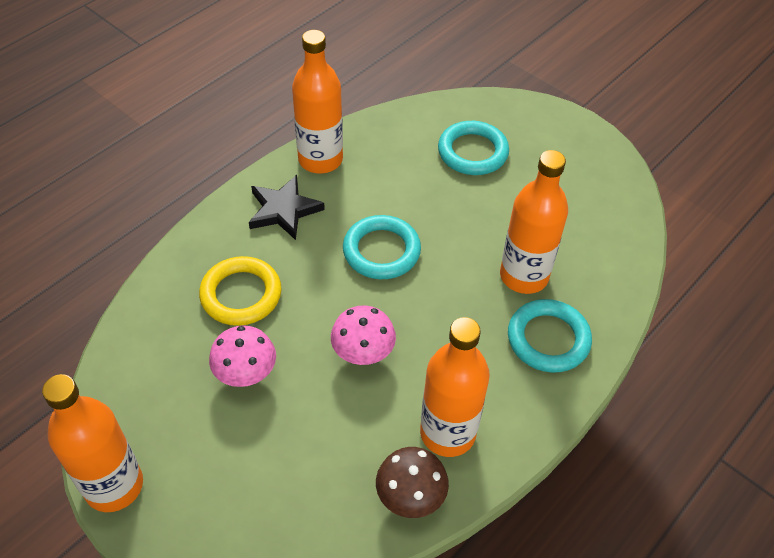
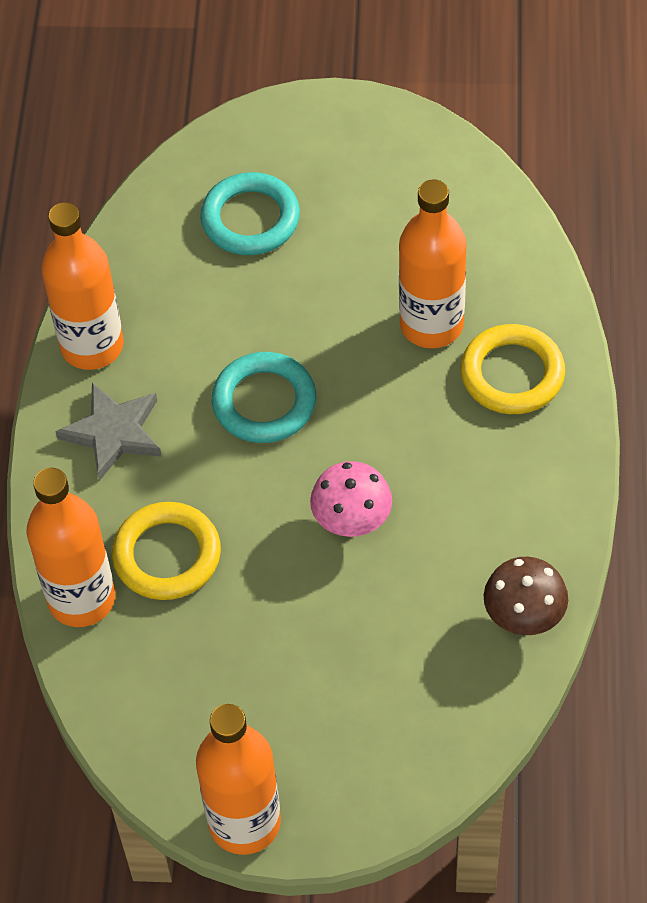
camera: 35 degrees left, 5 degrees up
pink mushroom [209,325,276,387] -> none
black star [249,175,325,240] -> grey star [55,383,162,481]
orange bottle [420,317,490,457] -> orange bottle moved to [26,468,115,627]
turquoise ring [508,299,592,373] -> yellow ring [461,324,565,414]

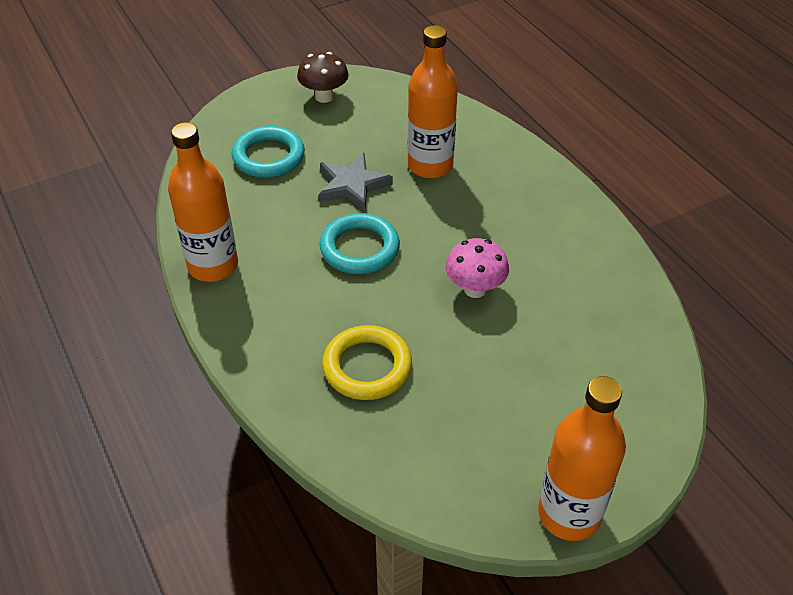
camera: 35 degrees left, 10 degrees down
orange bottle [26,468,115,627] -> none
grey star [55,383,162,481] -> grey star moved to [319,153,393,211]
yellow ring [461,324,565,414] -> none
brown mushroom [484,557,568,635] -> brown mushroom moved to [297,52,349,103]

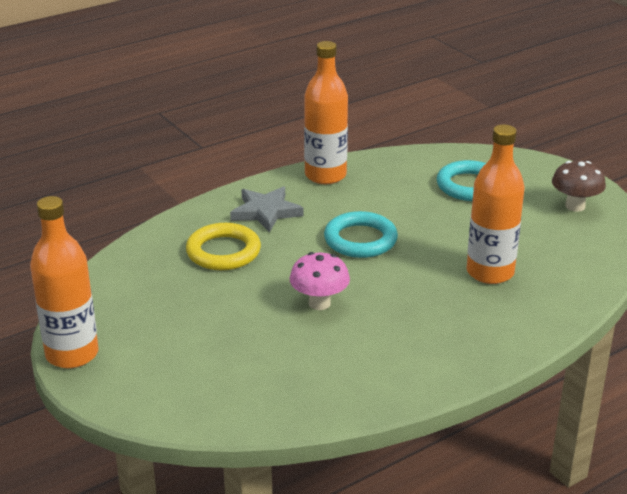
camera: 85 degrees right, 15 degrees down
grey star [319,153,393,211] -> grey star moved to [230,186,303,233]

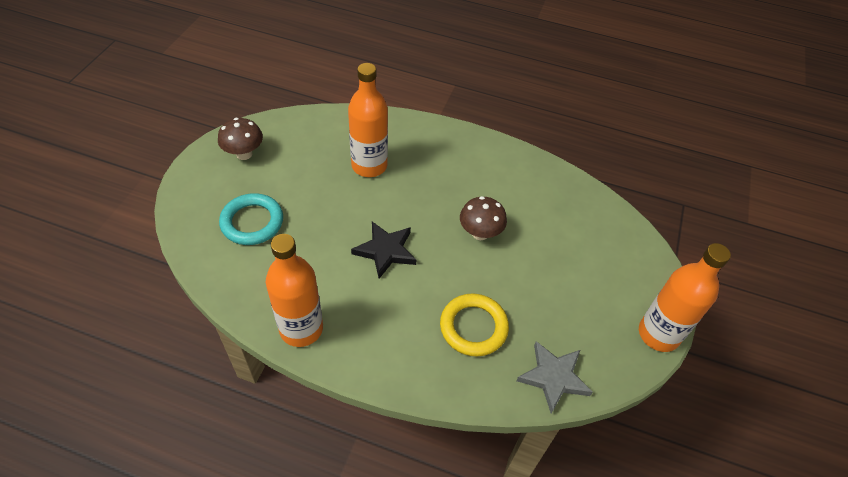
camera: 130 degrees left, 20 degrees up
grey star [230,186,303,233] -> grey star moved to [516,341,593,414]
pink mushroom [290,252,350,310] -> brown mushroom [460,196,507,240]
turquoise ring [324,211,398,258] -> black star [351,222,416,279]

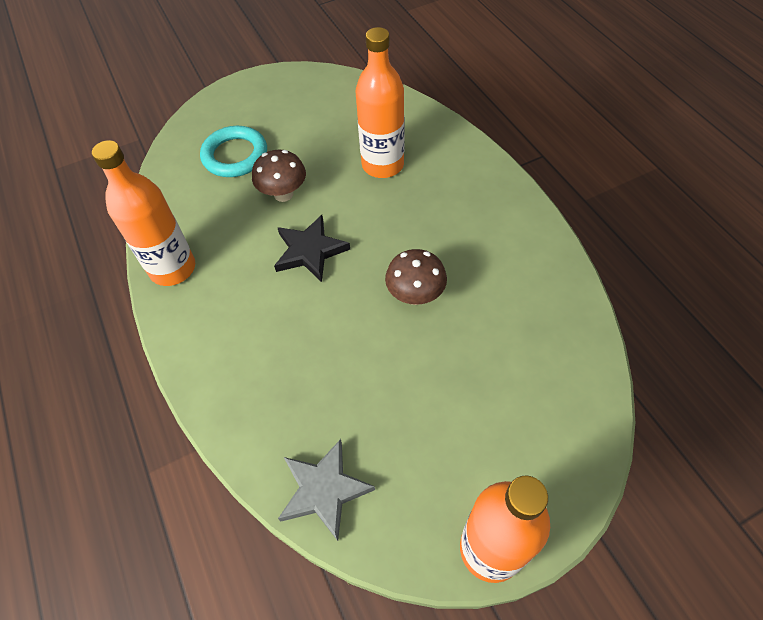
camera: 50 degrees right, 5 degrees up
brown mushroom [218,118,263,160] -> brown mushroom moved to [252,150,306,202]
yellow ring [440,293,509,356] -> none

